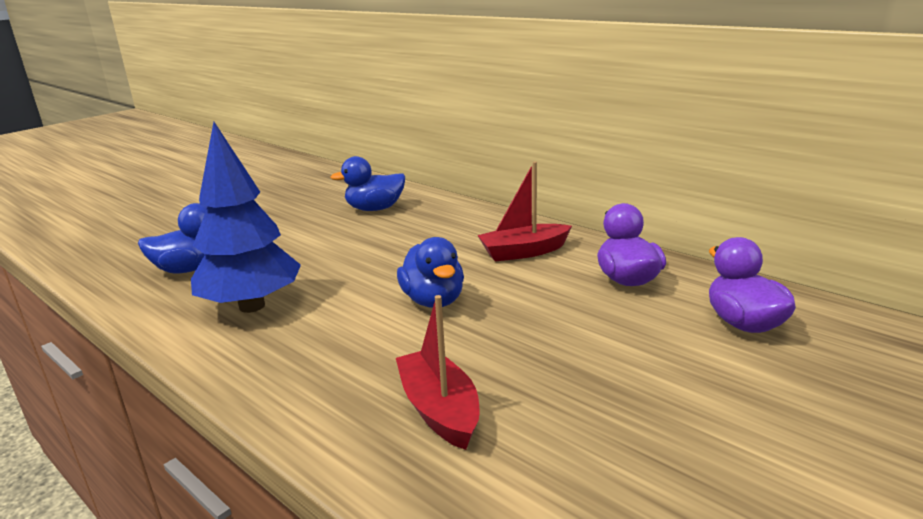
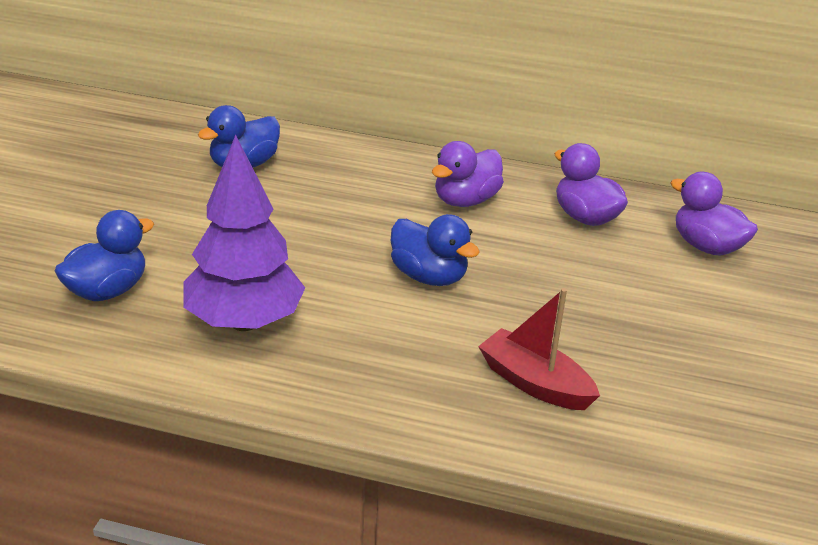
camera: 30 degrees left, 10 degrees up
blue tree [191,122,301,313] -> purple tree [183,135,305,331]
red boat [477,162,572,262] -> purple duck [432,141,504,207]

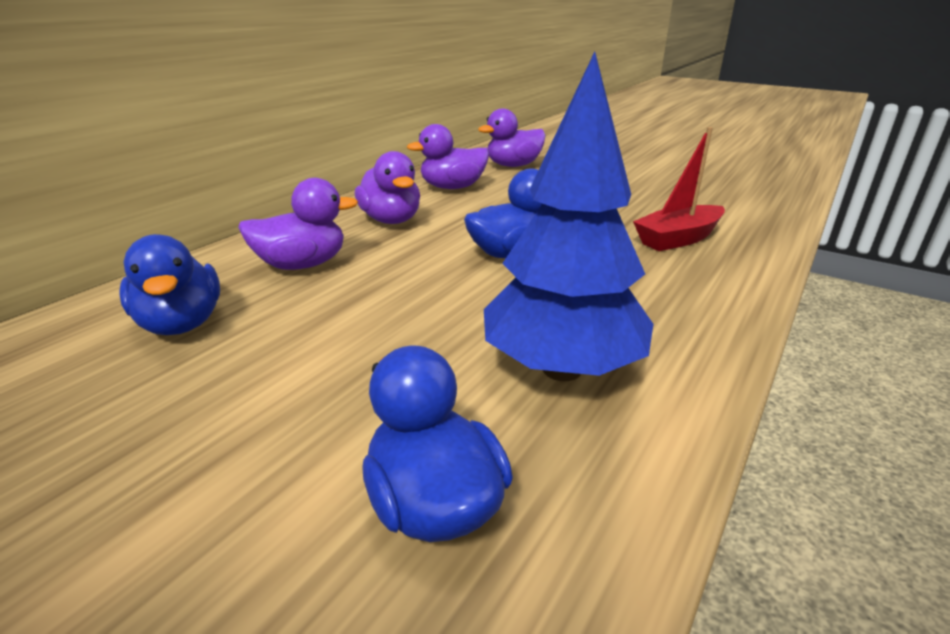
camera: 70 degrees left, 5 degrees down
purple tree [183,135,305,331] -> blue tree [484,52,653,381]
none -> purple duck [238,178,358,270]

